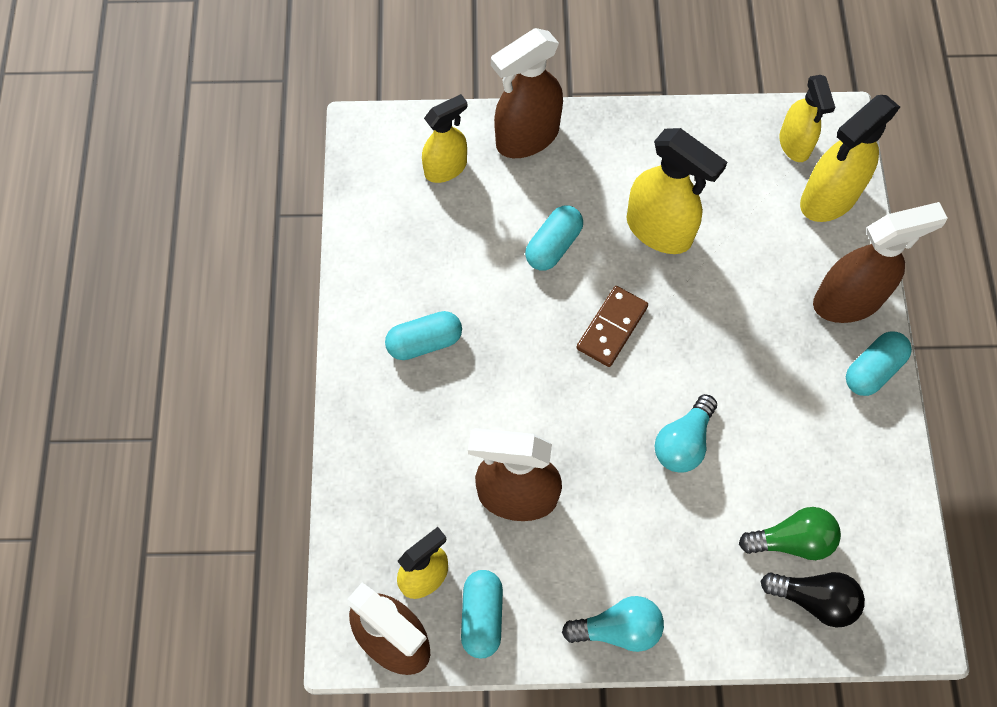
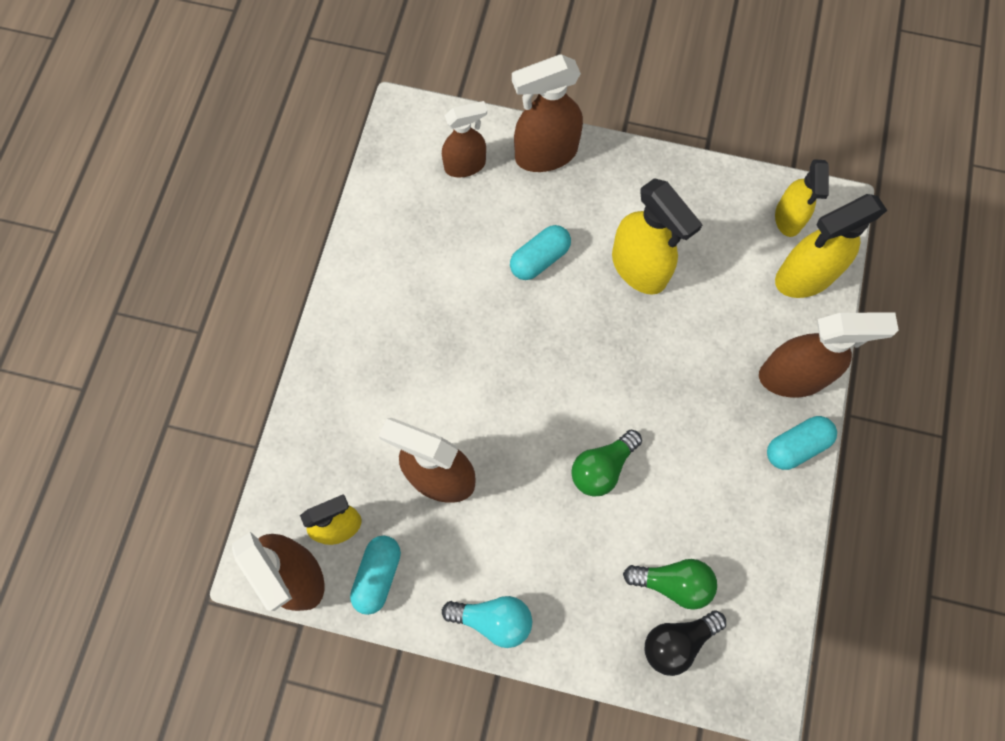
camera: 15 degrees right, 5 degrees up
turquoise capsule [385,311,462,360] -> none
yellow spray bottle [422,94,468,183] -> brown spray bottle [442,101,487,178]
brown domino [576,286,648,367] -> none
turquoise light bulb [655,394,717,473] -> green light bulb [571,430,642,497]
black light bulb [761,572,865,628] -> black light bulb turned 120 degrees clockwise [644,611,726,676]

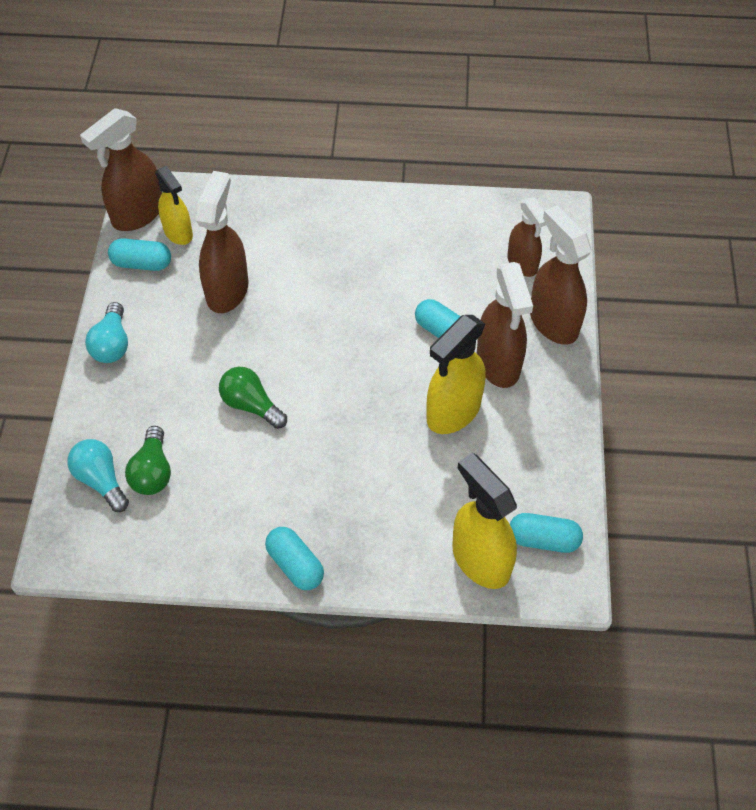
camera: 80 degrees right, 15 degrees down
black light bulb [644,611,726,676] -> turquoise light bulb [67,439,129,512]
brown spray bottle [759,313,899,398] -> brown spray bottle moved to [477,262,533,388]
yellow spray bottle [775,159,829,237] -> turquoise capsule [510,513,583,553]

